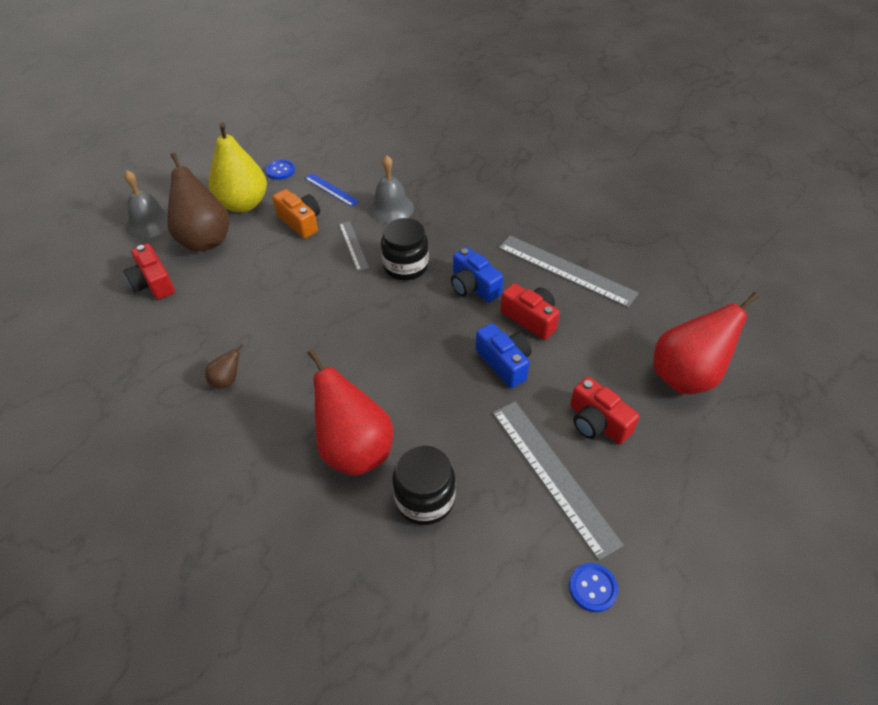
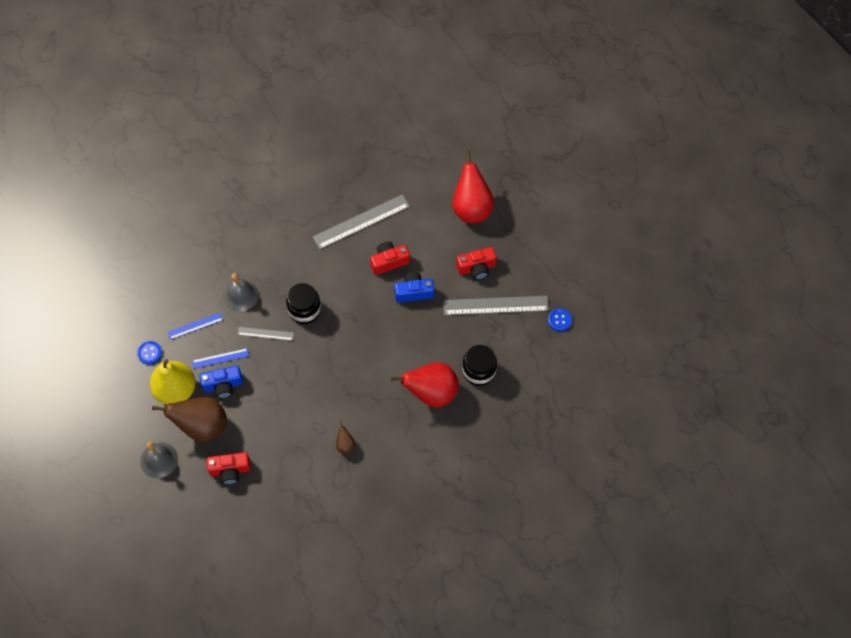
camera: 65 degrees left, 15 degrees up
orange camera [272,189,320,238] -> blue ruler [192,348,249,369]
blue camera [451,247,503,303] -> blue camera moved to [199,365,243,399]

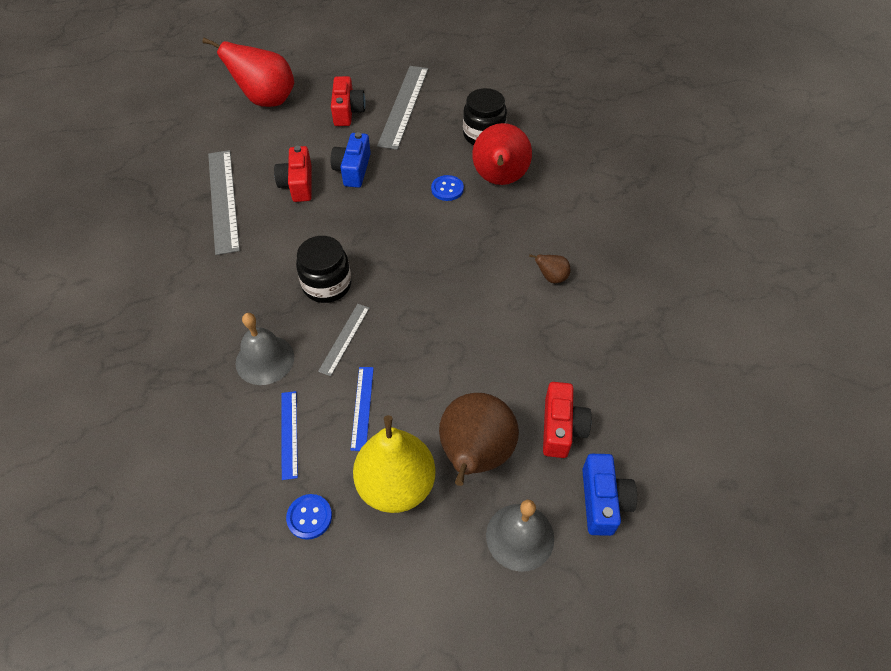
camera: 75 degrees left, 10 degrees down
blue camera [199,365,243,399] -> blue camera moved to [582,454,637,536]
blue button [548,308,572,331] -> blue button moved to [431,175,464,201]

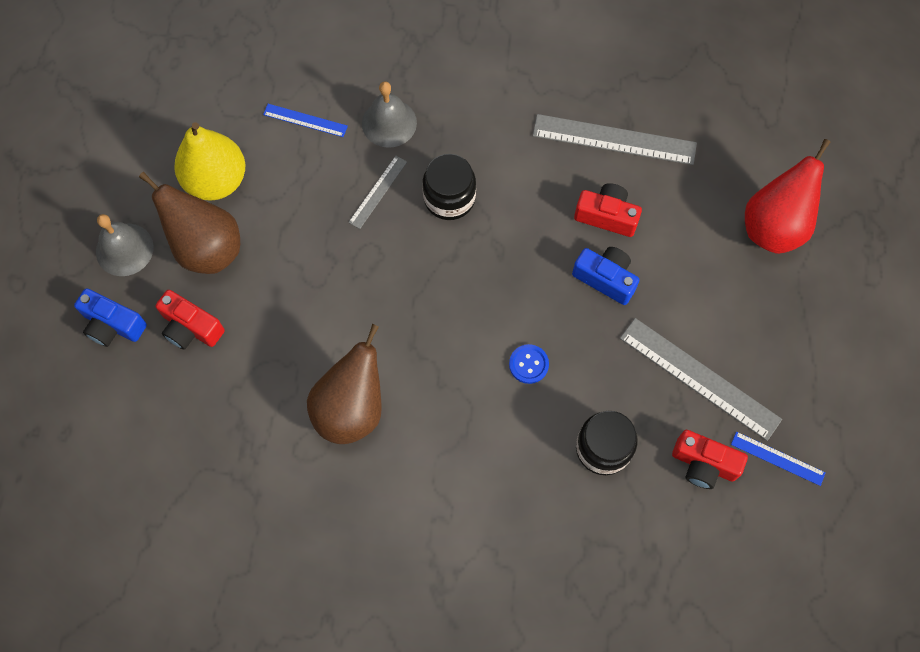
camera: 115 degrees right, 15 degrees up
blue button [286,494,332,540] -> none
grey ruler [318,304,370,376] -> grey ruler turned 75 degrees clockwise [348,156,407,229]
red camera [331,76,366,126] -> red camera moved to [672,430,748,489]
blue ruler [351,367,374,451] -> blue ruler moved to [731,432,826,486]
red pear [472,123,532,185] -> none
brown pear [529,254,571,283] -> brown pear [307,324,382,444], size x2.30

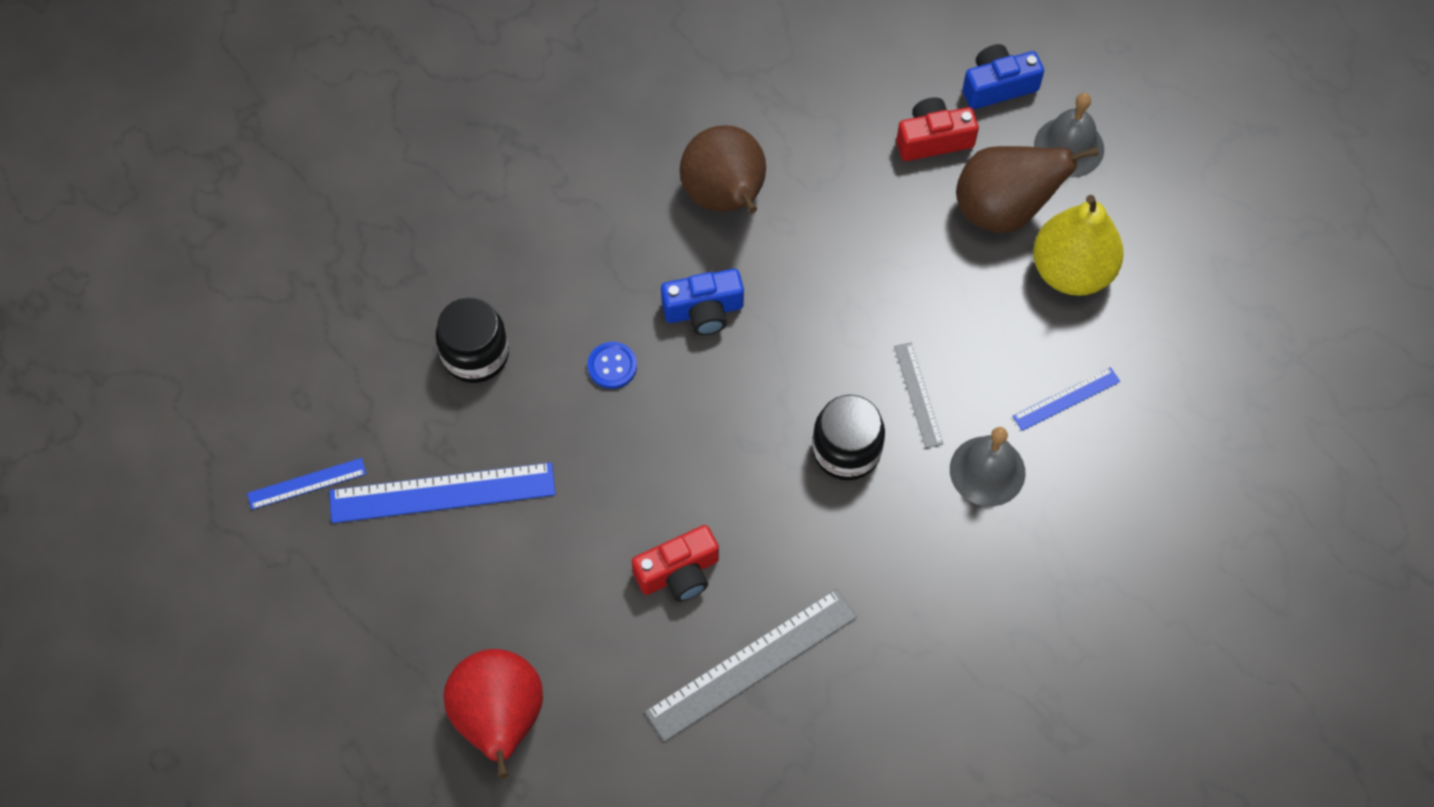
camera: 135 degrees right, 5 degrees down
blue camera [572,247,640,305] -> blue camera moved to [661,269,744,335]
grey ruler [620,318,782,441] -> blue ruler [329,462,556,523]
red camera [672,430,748,489] -> none

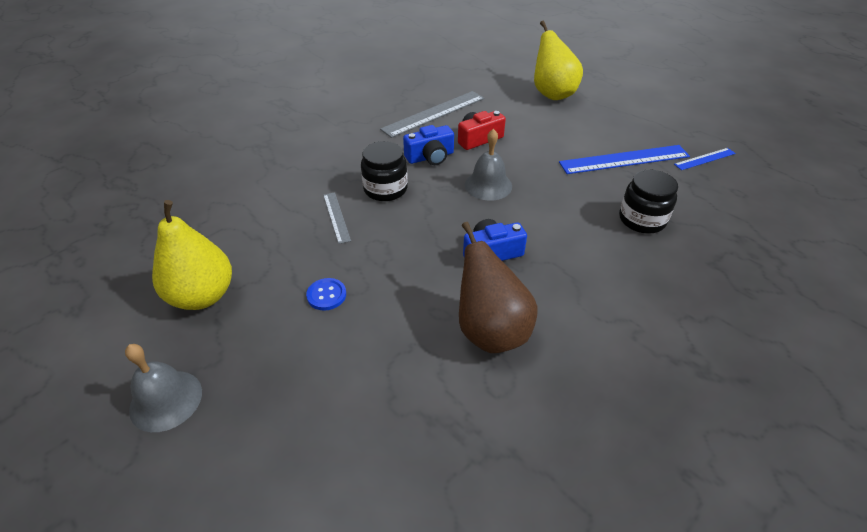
camera: 175 degrees right, 20 degrees down
red pear [443,649,543,779] -> yellow pear [534,21,583,100]
blue button [587,342,637,389] -> blue button moved to [306,278,346,311]
red camera [896,97,979,161] -> none
grey bell [950,427,1026,506] -> grey bell moved to [465,129,512,201]
brown pear [956,146,1099,233] -> none
blue camera [962,44,1044,109] -> blue camera moved to [403,125,454,165]
blue ruler [1013,367,1120,431] -> none

